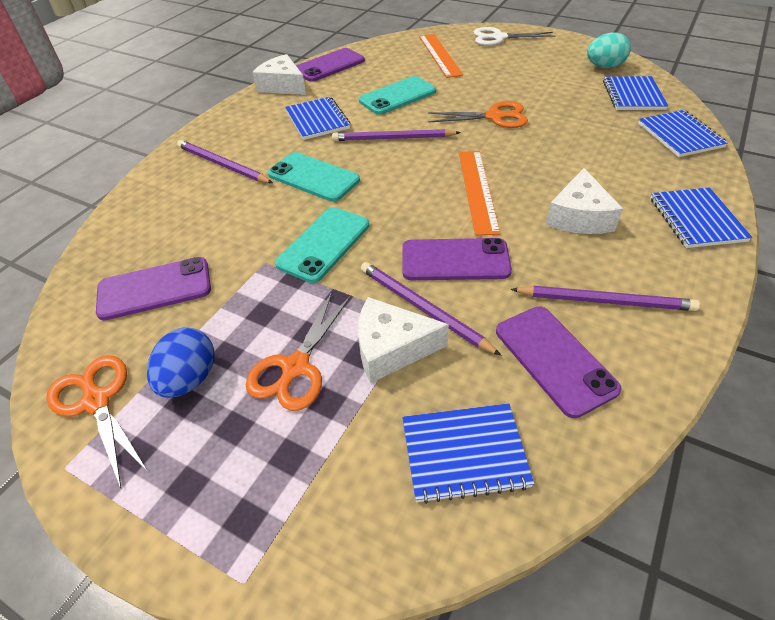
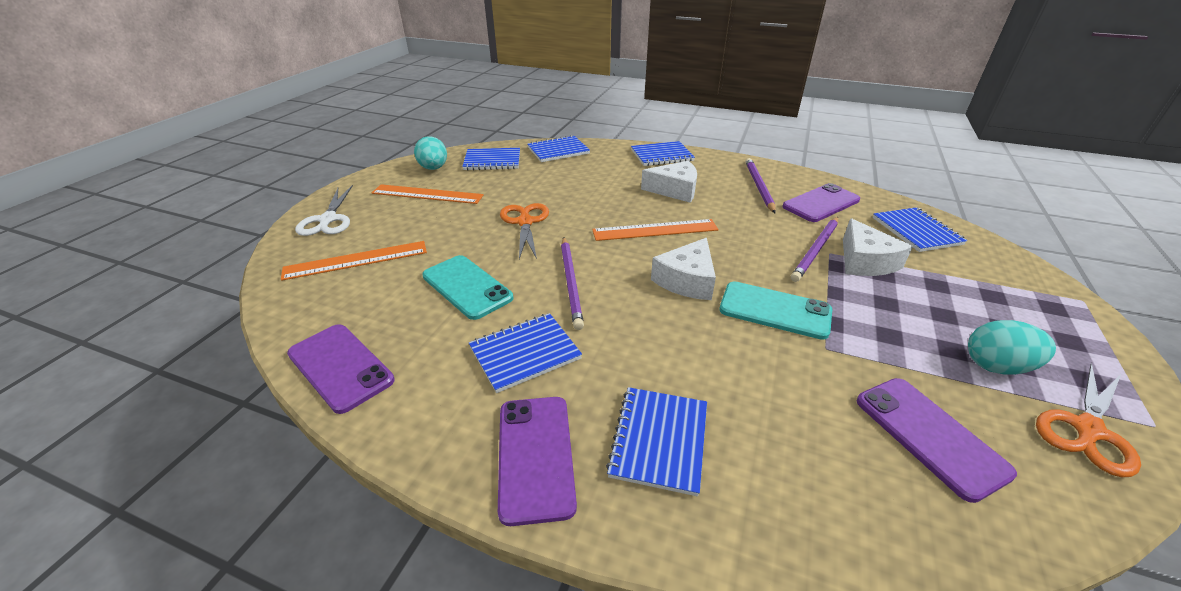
camera: 100 degrees left, 10 degrees down
blue egg [147,328,214,398] -> turquoise egg [968,320,1056,375]
purple pencil [177,140,273,183] -> blue notebook [606,387,707,496]
orange scissors [246,292,351,411] -> none
white cheese [252,54,306,95] -> white cheese moved to [651,238,716,300]
turquoise phone [268,152,360,202] -> none
purple phone [402,238,512,280] -> purple phone moved to [498,397,577,526]
none -> orange ruler [372,184,484,204]

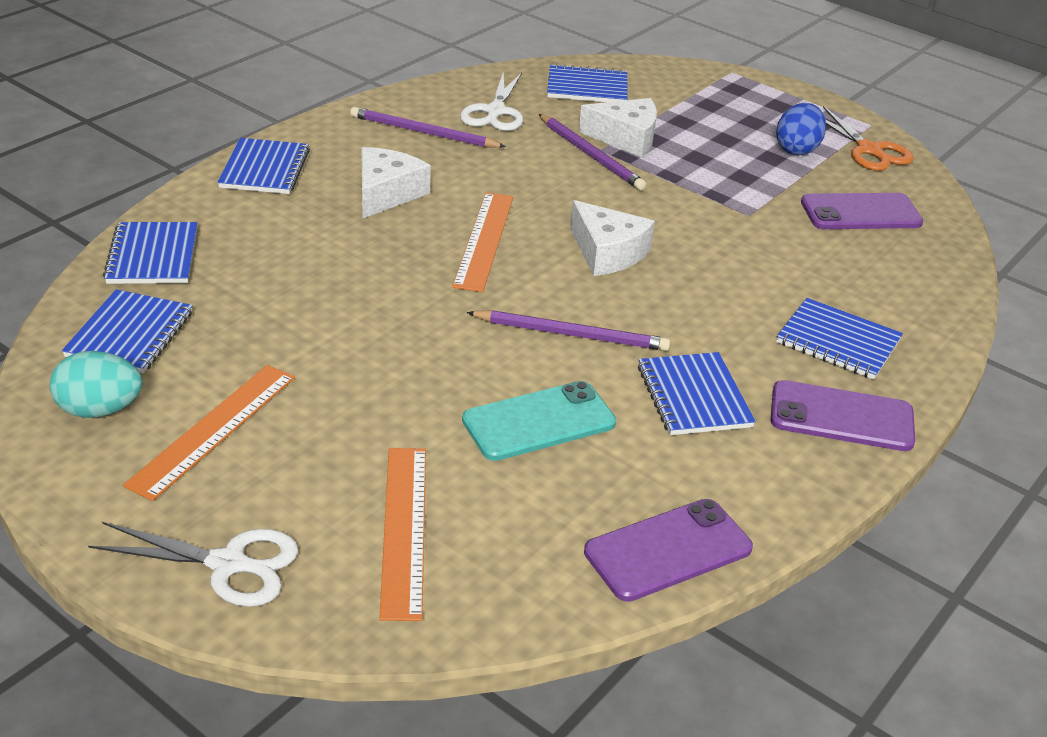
camera: 75 degrees left, 0 degrees up
orange scissors [500,203,549,259] -> none
turquoise phone [719,281,832,340] -> none
purple phone [782,183,860,222] -> white scissors [460,72,523,131]
turquoise egg [968,320,1056,375] -> blue egg [776,103,826,155]

